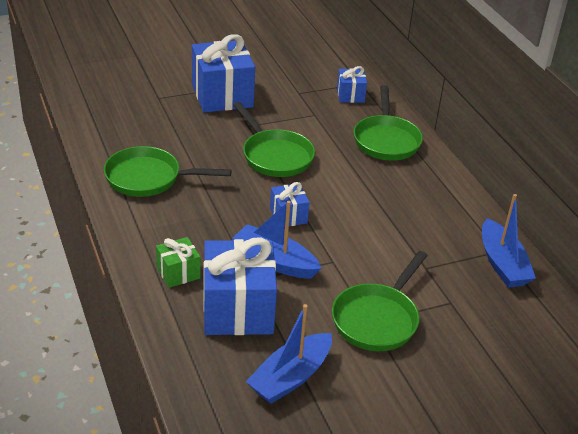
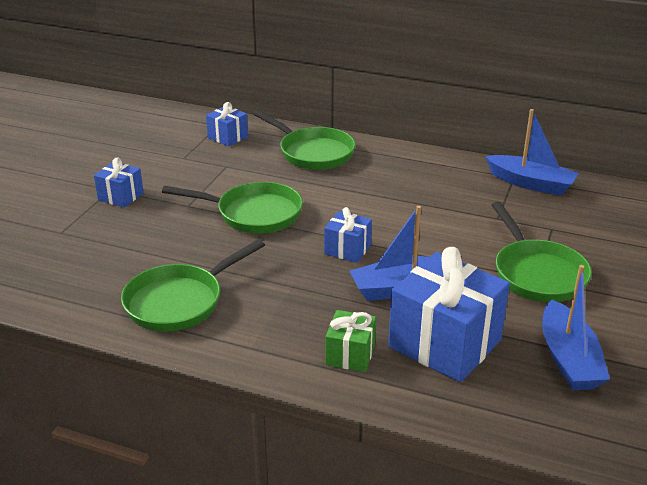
camera: 45 degrees left, 5 degrees down
blue gift [192,34,255,113] -> blue gift [94,157,144,208], size x0.50

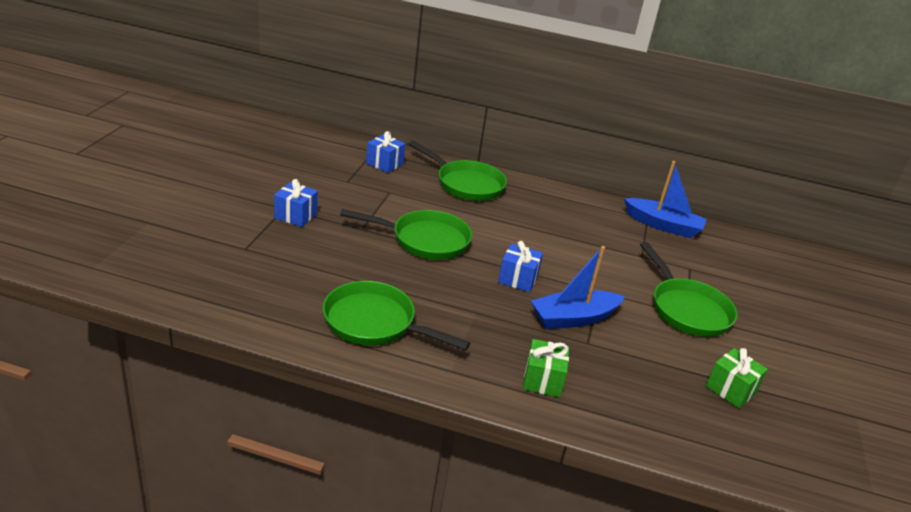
camera: 10 degrees left, 0 degrees up
green pan [121,239,265,332] -> green pan turned 75 degrees clockwise [323,281,470,350]
blue gift [388,247,510,382] -> none
blue boat [542,265,610,390] -> green gift [706,348,768,408]

